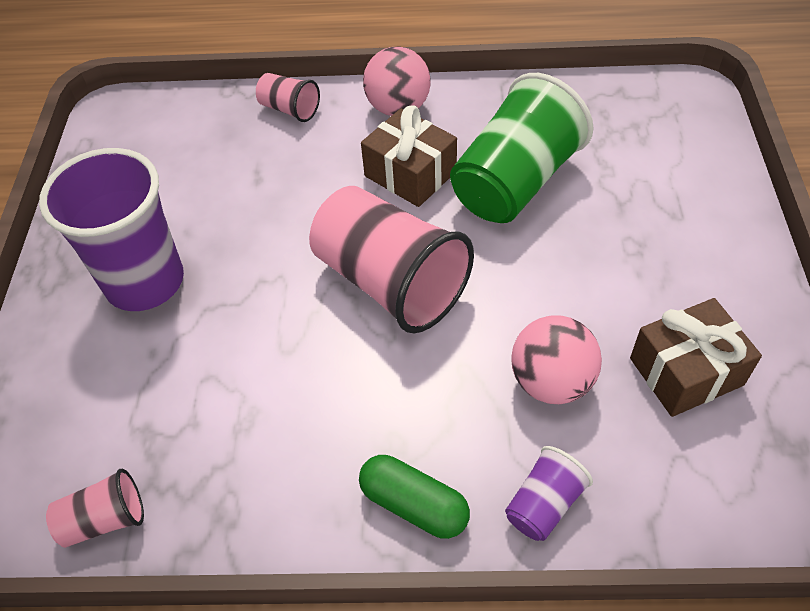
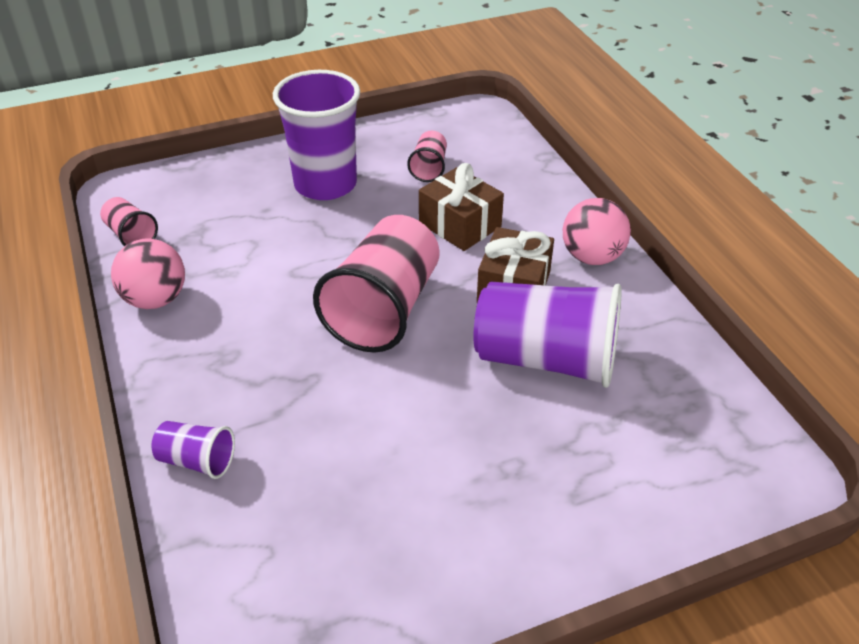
camera: 65 degrees right, 10 degrees down
pink cup [256,73,320,122] -> pink cup moved to [407,131,447,182]
green capsule [359,455,470,539] -> none
green cup [450,73,594,223] -> purple cup [474,282,622,388]
pink ball [511,315,602,404] -> pink ball moved to [111,239,185,309]
brown gift [630,298,762,417] -> brown gift moved to [419,163,504,251]

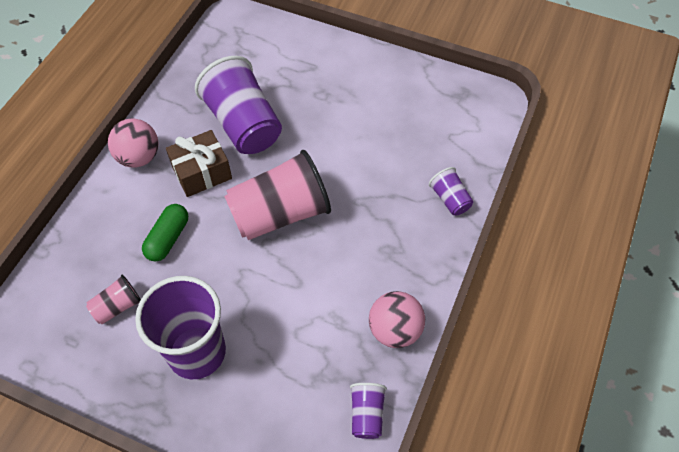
camera: 135 degrees left, 15 degrees up
pink cup [100,197,158,246] -> purple cup [350,383,387,439]
brown gift [419,163,504,251] -> green capsule [142,204,188,262]

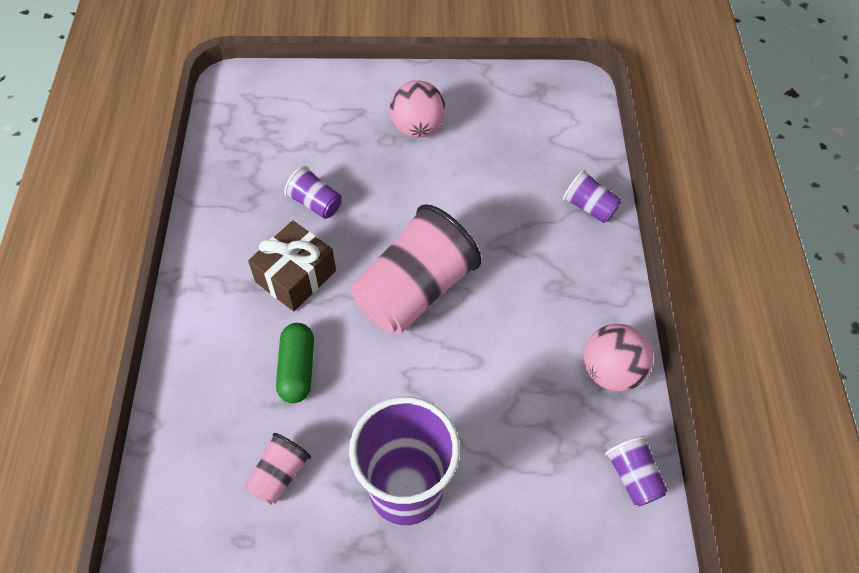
camera: 25 degrees left, 0 degrees up
pink ball [108,118,158,168] -> pink ball moved to [390,80,445,138]
purple cup [195,56,282,154] -> purple cup [284,166,342,219], size x0.47

